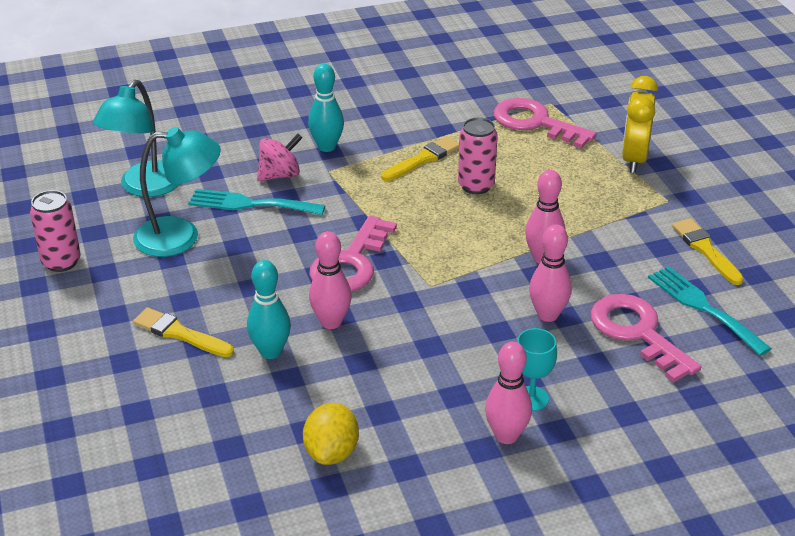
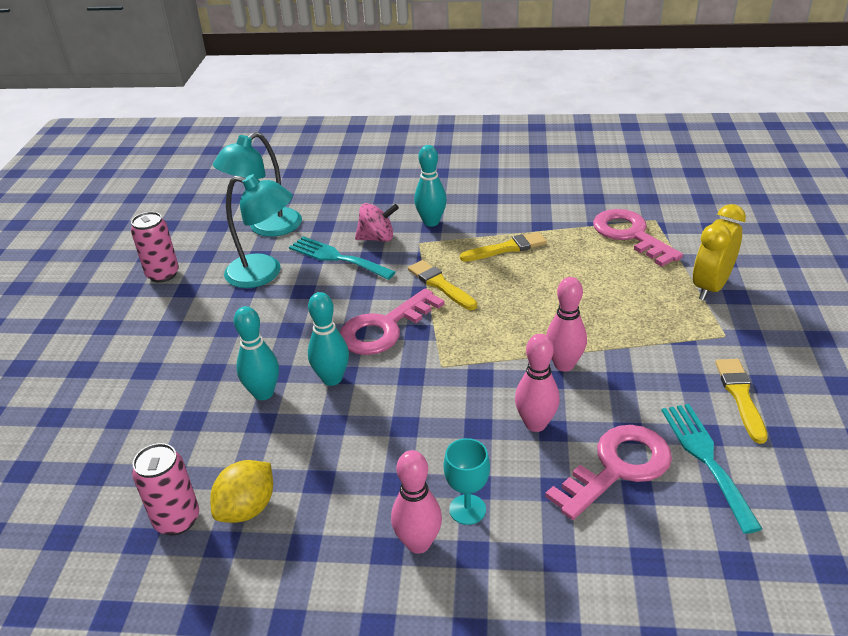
camera: 25 degrees right, 0 degrees up
yellow brush [133,308,234,357] -> yellow brush moved to [408,260,477,310]
pink bowling pin [309,231,352,329] -> turquoise bowling pin [308,292,349,386]
pink can [458,117,498,194] -> pink can moved to [132,443,199,535]
pink key [590,294,701,383] -> pink key turned 60 degrees clockwise [545,425,672,520]

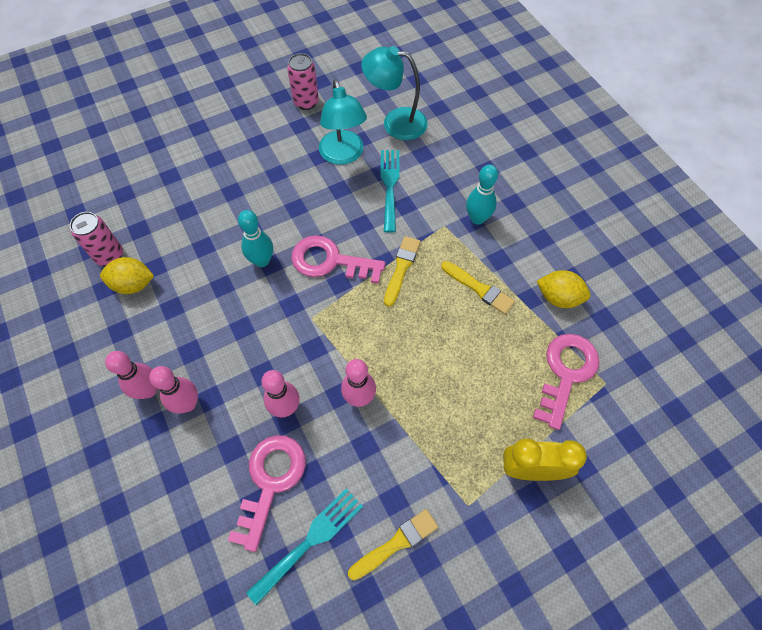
camera: 55 degrees right, 25 degrees up
turquoise bowling pin [234,306,279,400] -> none
pink spinning top [355,203,399,242] -> none
turquoise goblet [443,438,490,525] -> pink bowling pin [149,366,198,414]
pink key [545,425,672,520] -> pink key turned 90 degrees counterclockwise [228,435,306,552]
none -> yellow lemon [537,270,591,308]

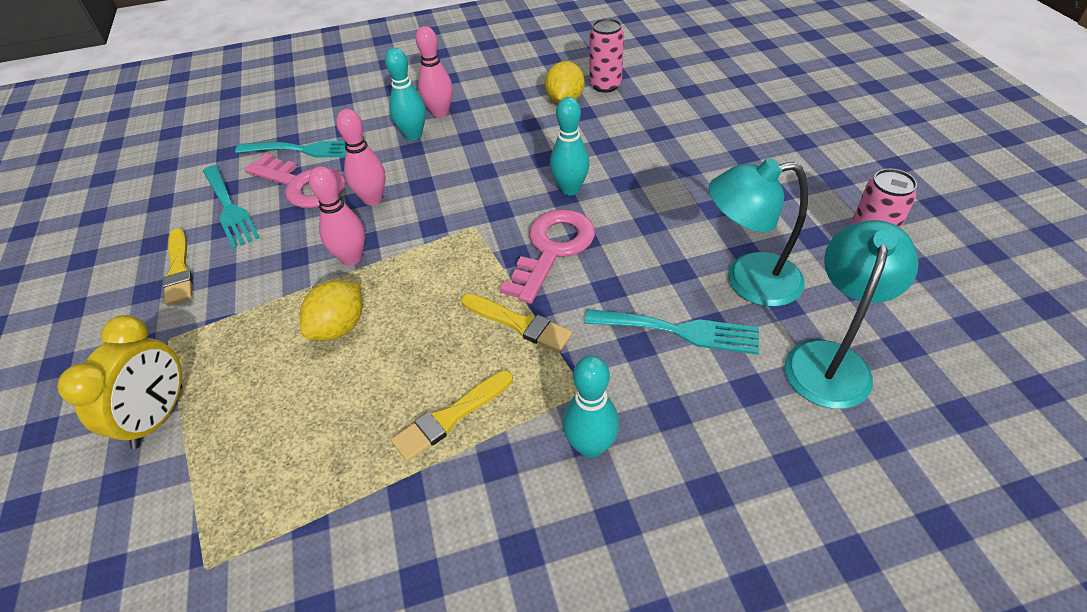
camera: 105 degrees right, 15 degrees down
pink bowling pin [149,366,198,414] -> turquoise bowling pin [385,48,426,141]
pink key [533,334,600,430] -> none
yellow lemon [537,270,591,308] -> yellow lemon moved to [300,280,363,340]
none -> turquoise fork [235,141,346,157]

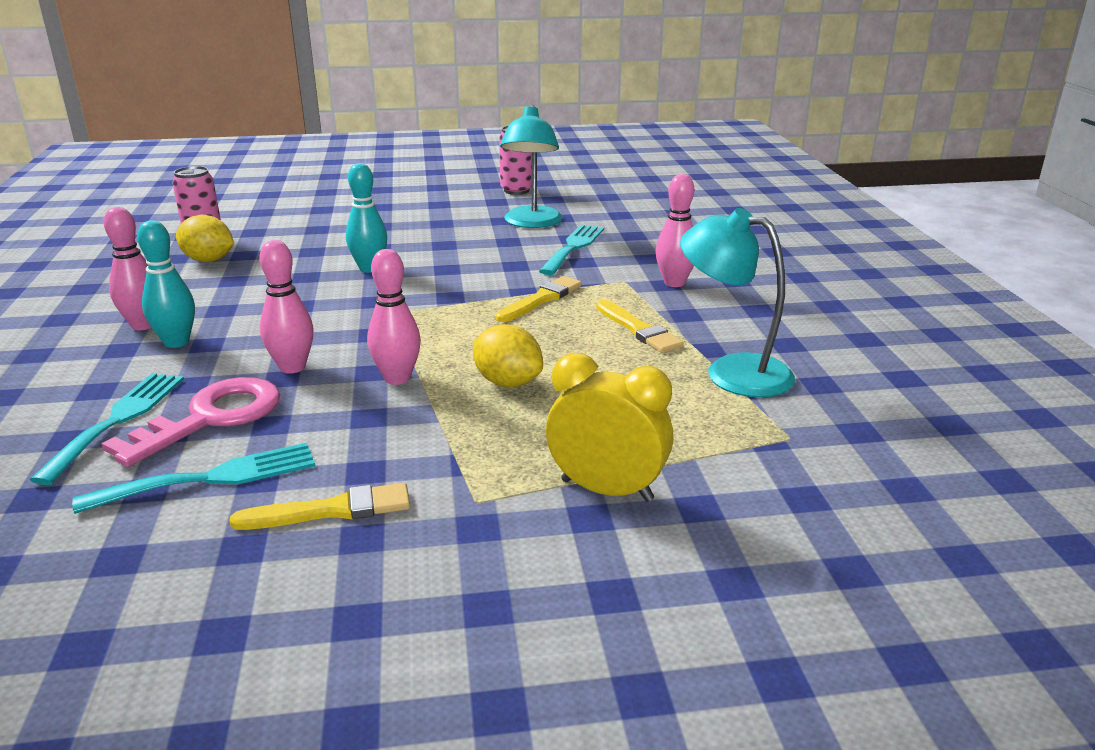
camera: 85 degrees left, 20 degrees down
pink key [500,209,595,304] -> none
turquoise bowling pin [563,355,619,458] -> pink bowling pin [656,174,694,287]
turquoise lamp [785,220,919,409] -> turquoise lamp moved to [680,208,795,397]

